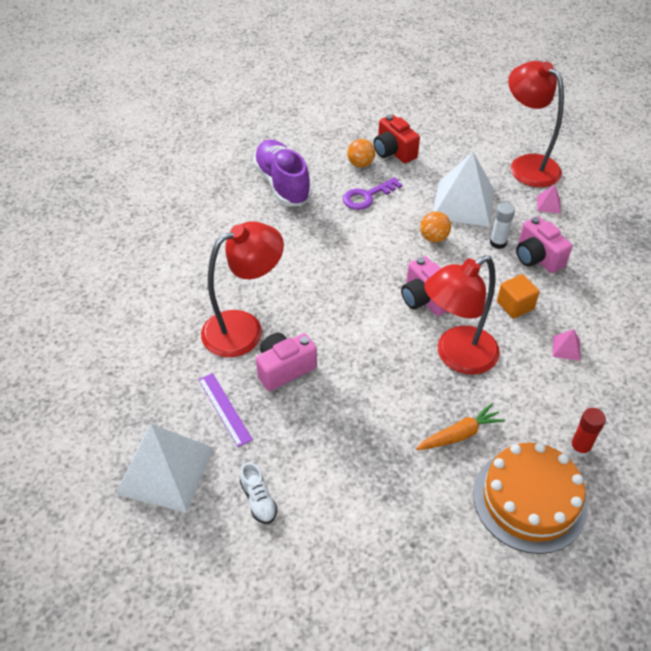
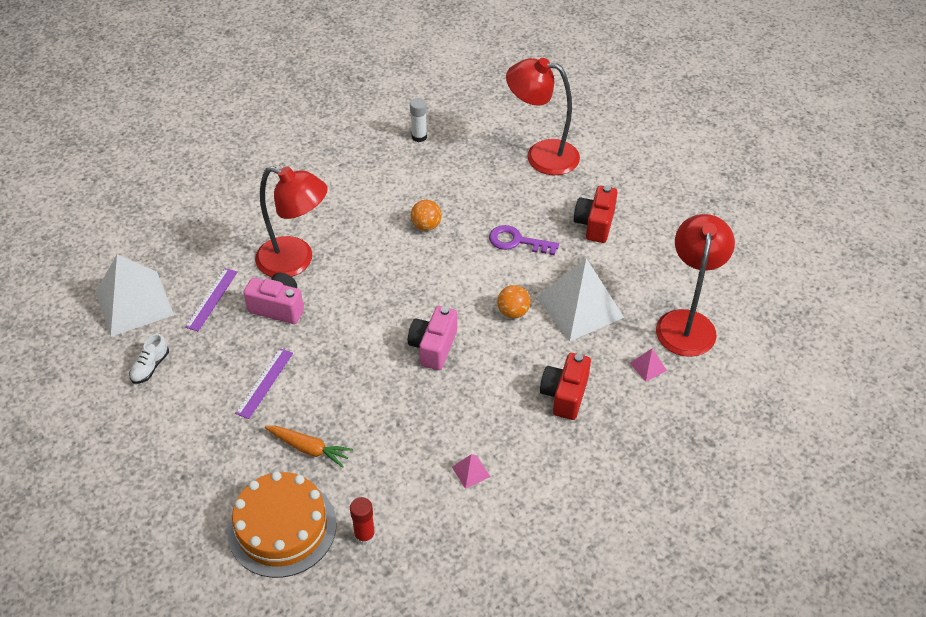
camera: 50 degrees right, 0 degrees up
purple shoe [253,140,312,206] -> none
orange ball [347,139,375,167] -> orange ball moved to [411,200,442,231]
red lamp [424,255,500,375] -> red lamp moved to [506,58,580,175]
white glue stick [490,202,515,249] -> white glue stick moved to [410,98,427,142]
orange cube [497,274,540,319] -> none
pink camera [516,216,572,273] -> red camera [540,353,591,420]
none -> purple ruler [235,348,293,419]

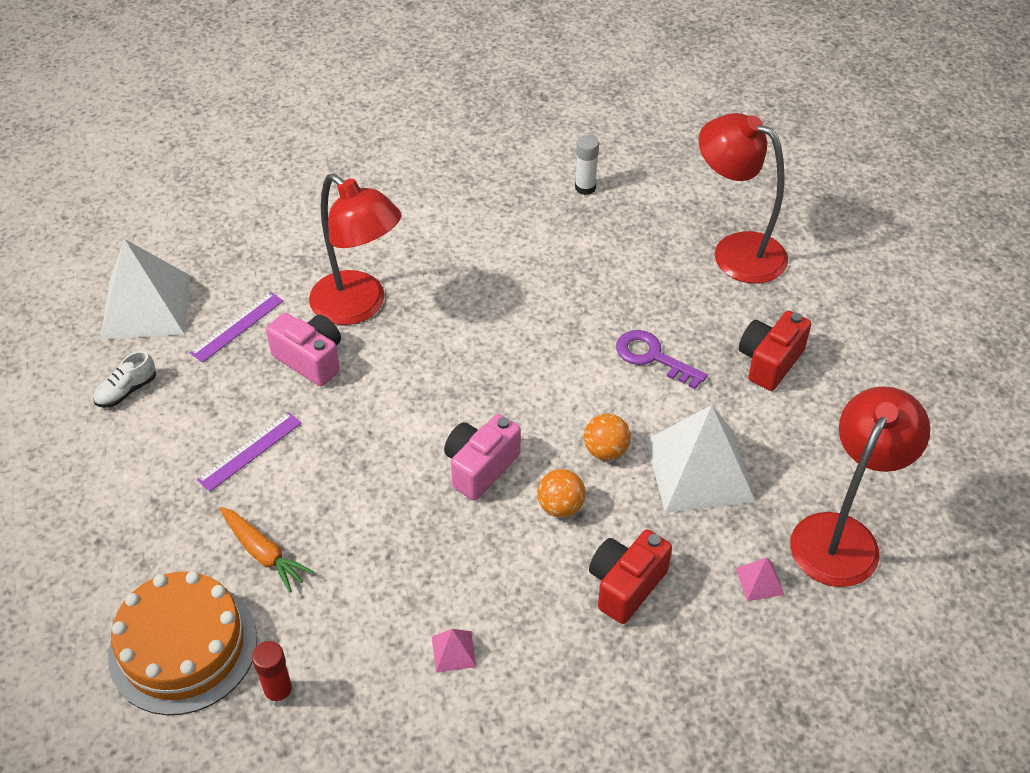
camera: 20 degrees right, 0 degrees up
orange ball [411,200,442,231] -> orange ball moved to [537,469,586,517]

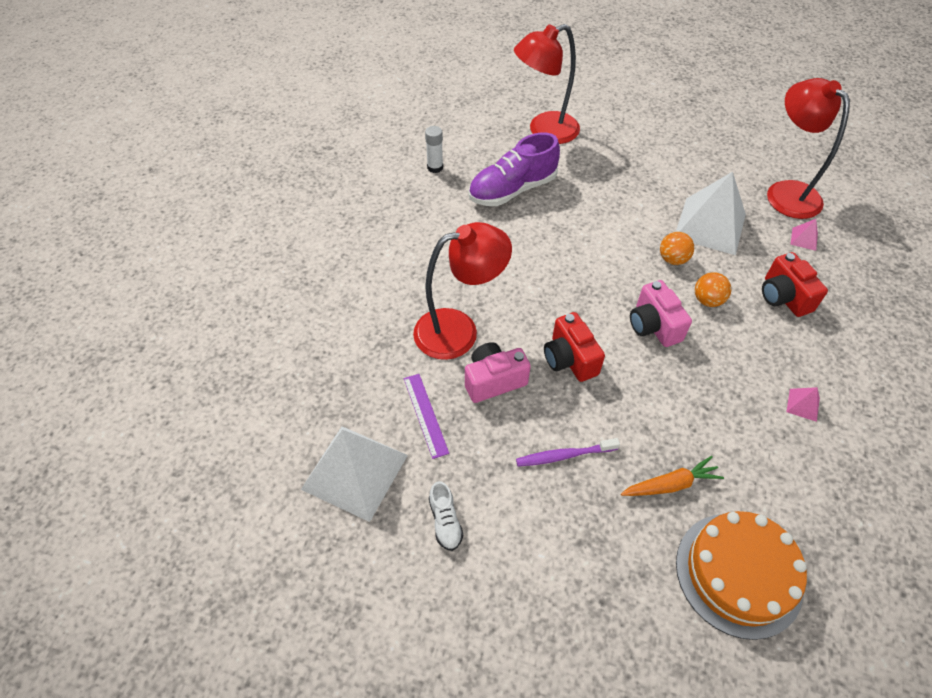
camera: 60 degrees left, 5 degrees up
purple ruler [197,412,302,492] -> purple toothbrush [516,438,620,467]
red glue stick [252,641,294,706] -> none
purple key [616,330,707,389] -> none
red camera [739,311,811,391] -> red camera moved to [544,312,605,382]
none -> purple shoe [469,133,560,206]

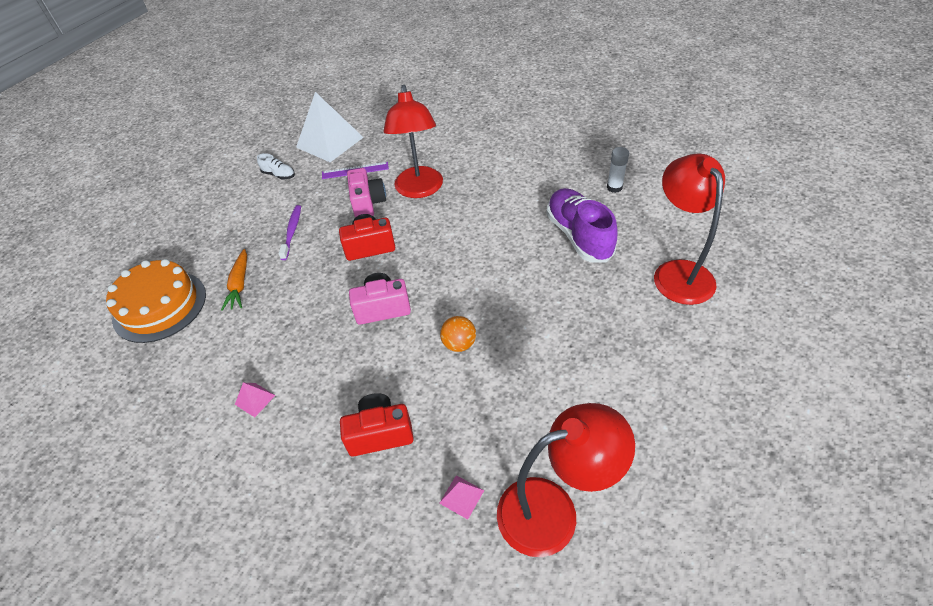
camera: 105 degrees right, 5 degrees down
white shoe [429,481,463,551] -> white shoe turned 150 degrees counterclockwise [257,153,295,180]
white pyramid [676,172,746,255] -> none
orange ball [695,272,731,307] -> none

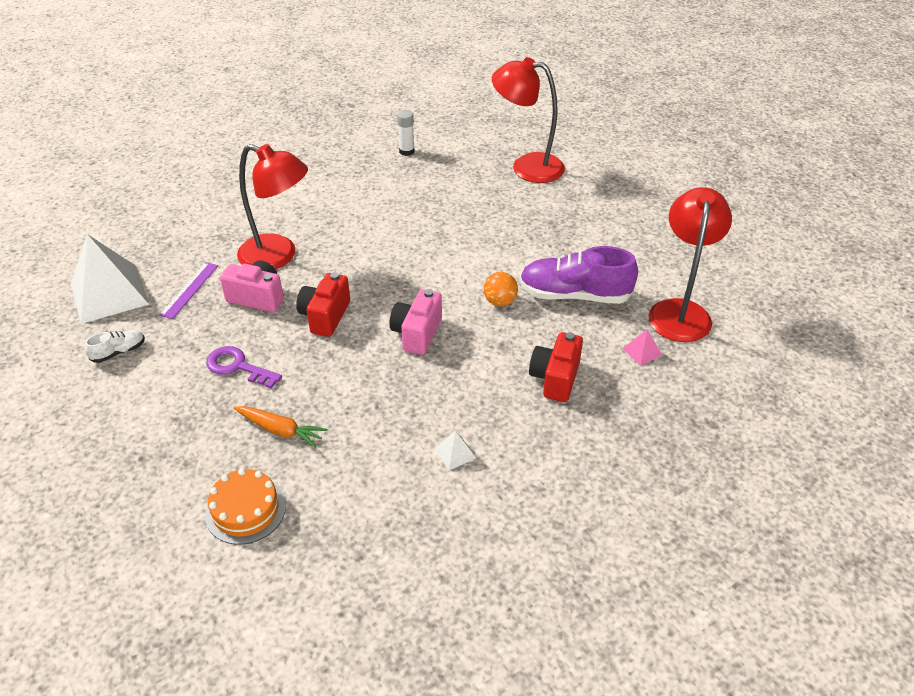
camera: 65 degrees left, 5 degrees down
orange cake [106,259,206,343] -> orange cake [205,468,286,545], size x0.66
pink pyramid [235,383,275,417] -> white pyramid [434,431,476,470]
purple toothbrush [278,205,301,260] -> purple key [206,346,282,388]
purple shoe [546,188,617,263] -> purple shoe moved to [520,246,638,304]

